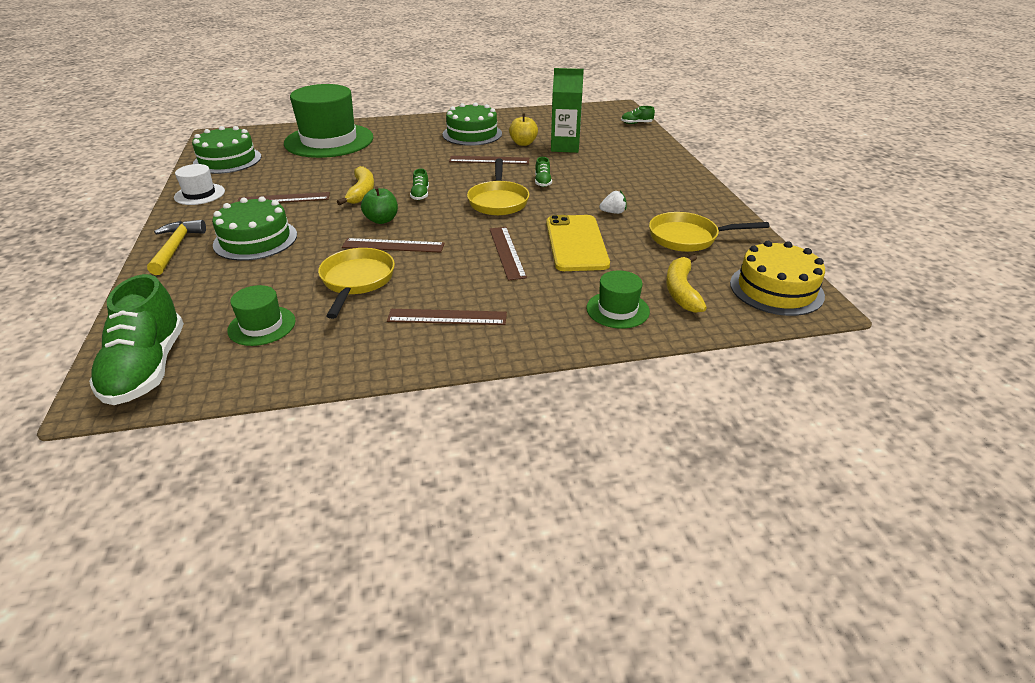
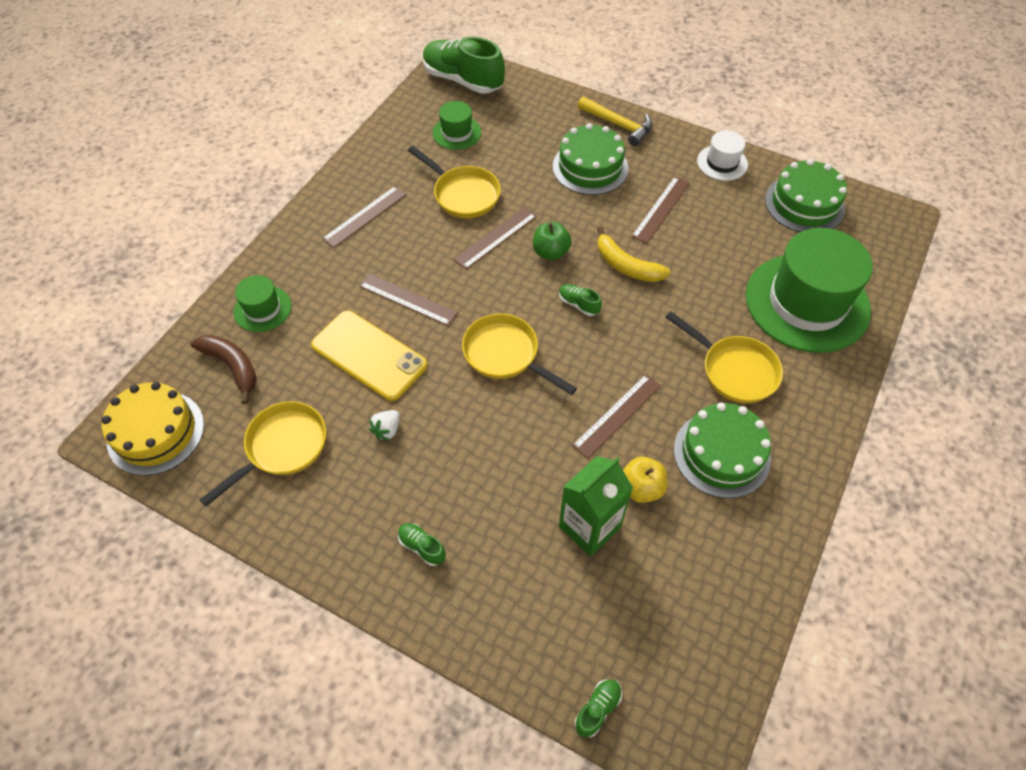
camera: 130 degrees right, 20 degrees up
green shoe [535,157,552,187] -> green shoe moved to [398,523,445,566]
yellow banana [666,254,707,313] -> brown banana [191,335,257,404]
none -> yellow pan [665,311,783,403]

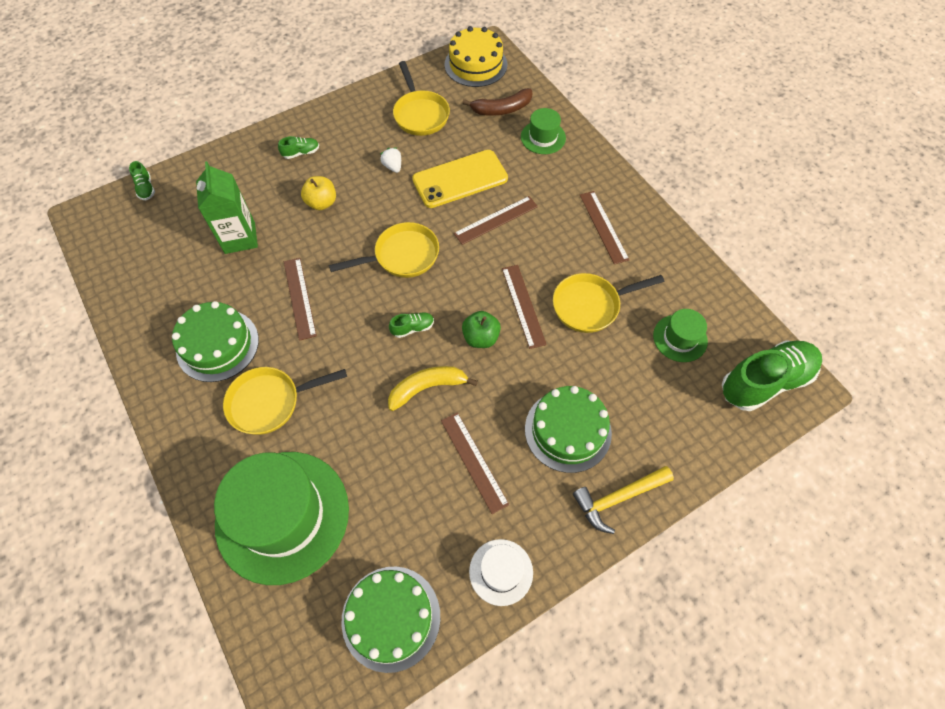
camera: 120 degrees right, 5 degrees up
yellow apple [623,457,667,503] -> yellow apple moved to [301,176,336,210]

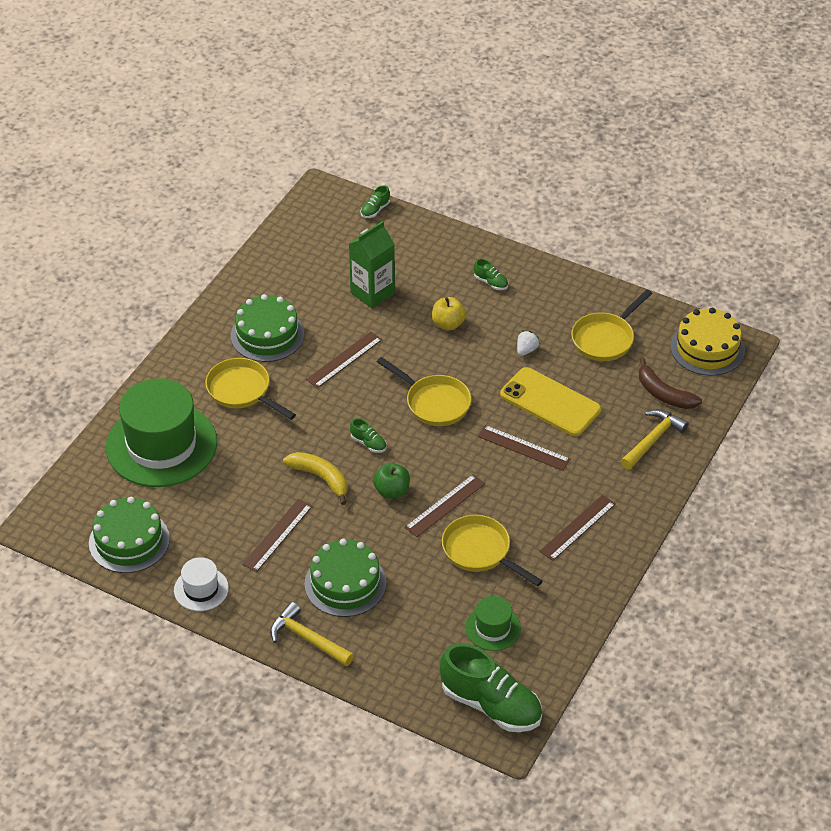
camera: 60 degrees right, 15 degrees down
green hat [521,108,566,154] -> yellow hammer [621,409,689,470]

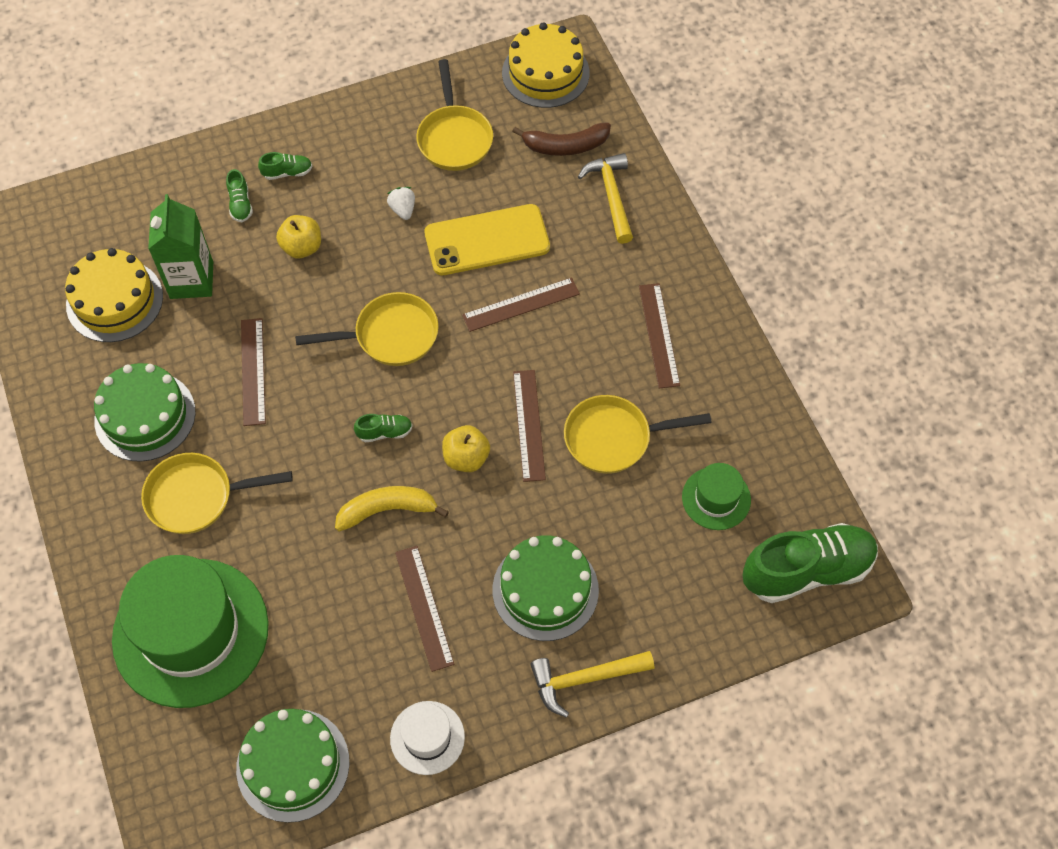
camera: 50 degrees left, 15 degrees up
green shoe [361,185,390,218] -> green shoe moved to [226,169,253,222]
green apple [373,463,410,499] -> yellow apple [442,425,490,472]
none -> yellow cake [65,248,163,342]

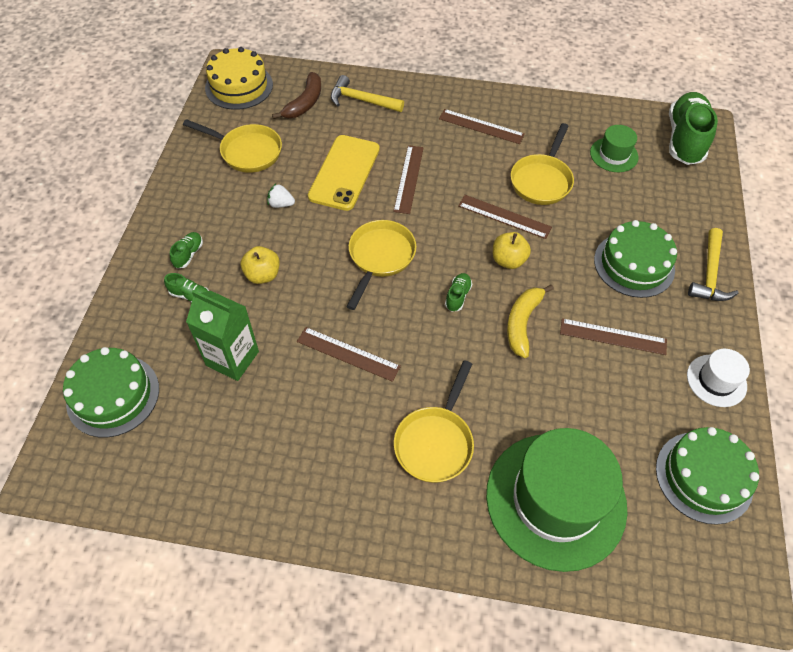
camera: 60 degrees left, 5 degrees down
yellow cake [65,248,163,342] -> none
green cake [94,363,196,462] -> green cake moved to [63,347,159,438]

